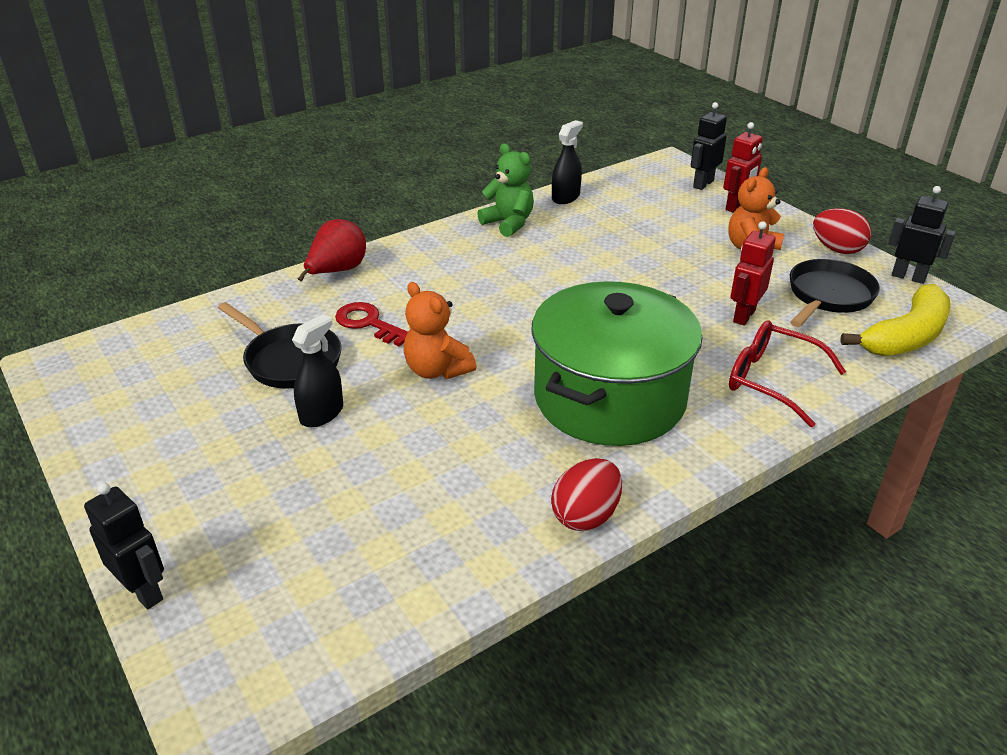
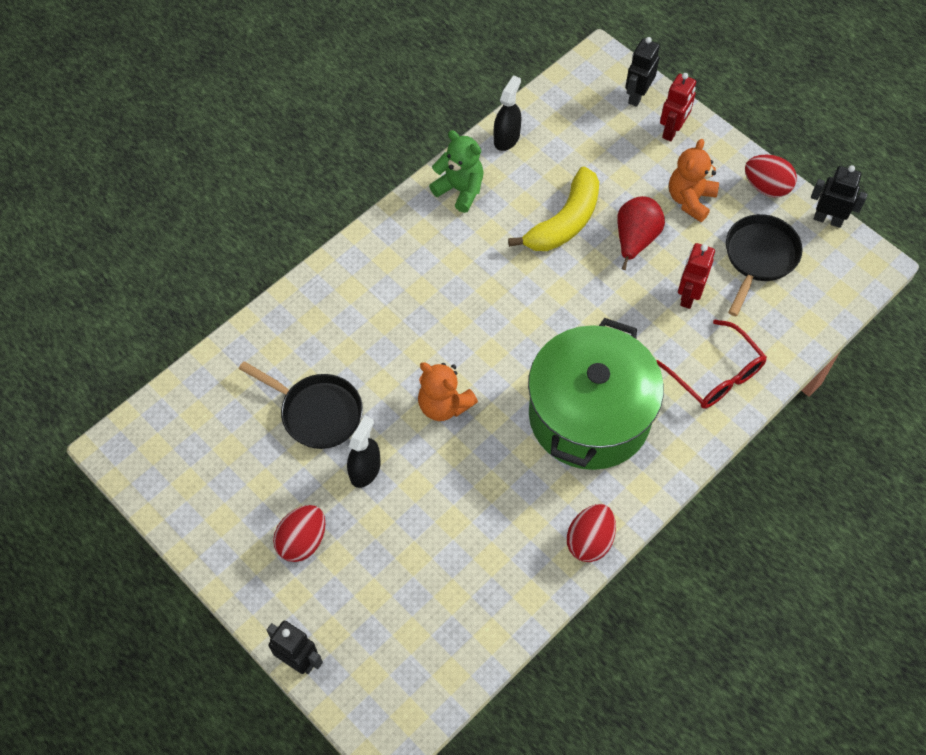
camera: 10 degrees left, 25 degrees up
red pear [298,219,366,282] -> red pear moved to [617,196,665,270]
red key [335,302,408,347] -> none
red glasses [729,320,846,427] -> red glasses turned 150 degrees counterclockwise [656,320,767,409]
yellow banana [840,284,951,356] -> yellow banana moved to [508,167,599,251]
none -> red egg [273,505,325,562]

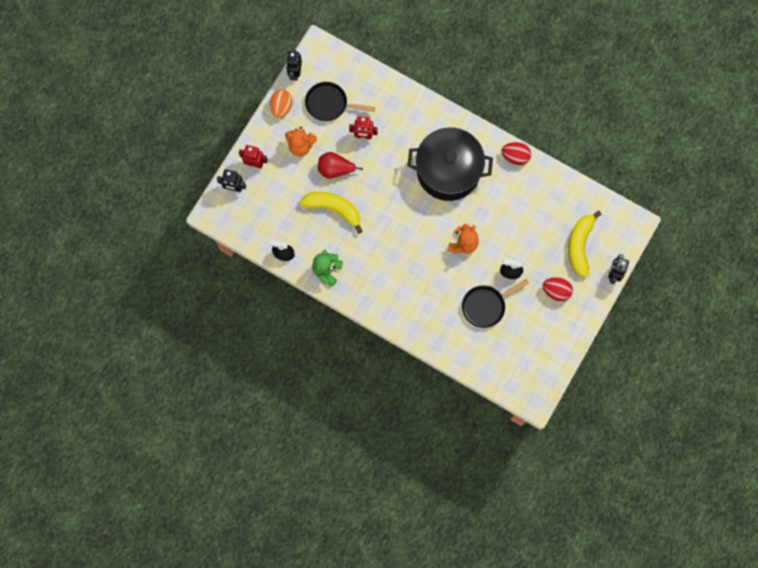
camera: 105 degrees left, 15 degrees up
black pan [239,361,363,449] -> black pan turned 135 degrees counterclockwise [462,279,529,328]
green pot [528,318,664,470] -> black pot [407,127,493,201]
red glasses [656,320,767,409] -> none
red egg [745,155,797,197] -> orange egg [270,89,293,118]
none -> yellow banana [568,211,602,277]

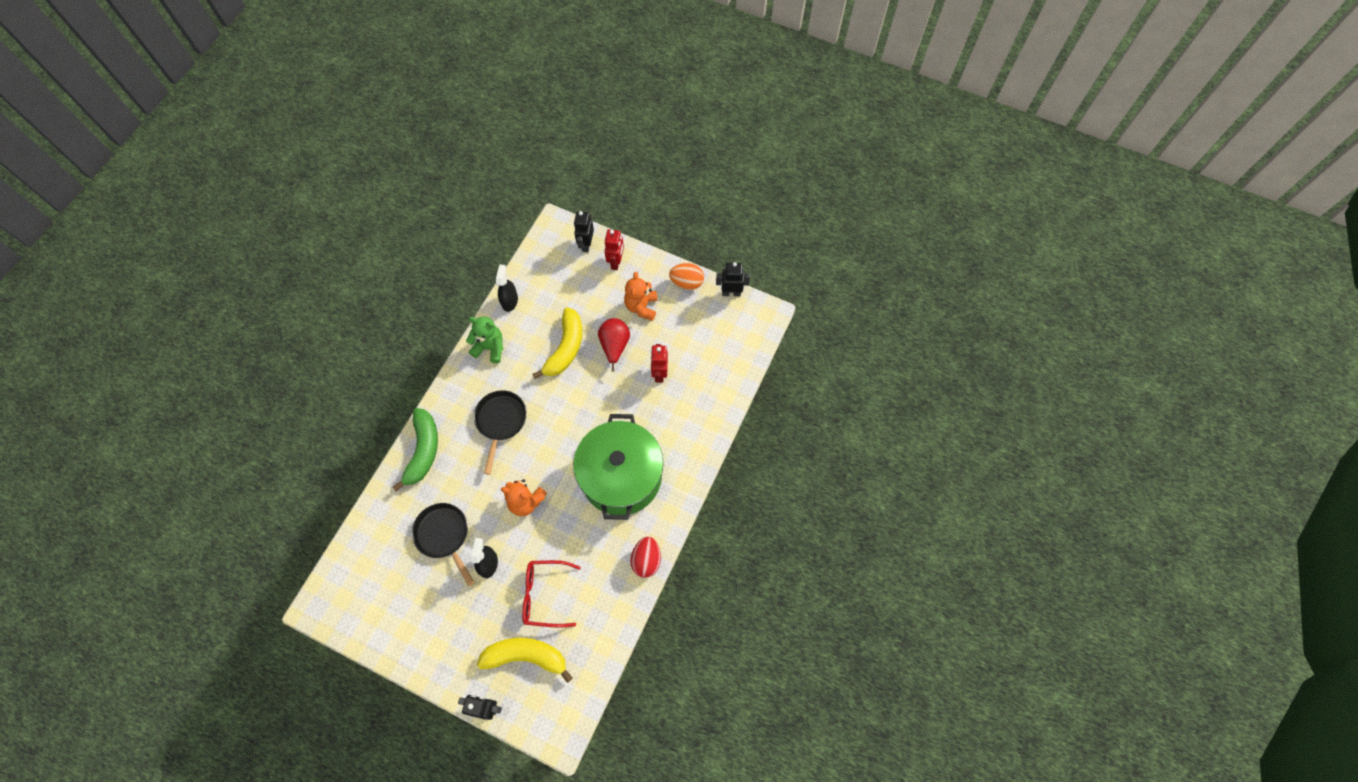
camera: 85 degrees right, 10 degrees down
black pan [305,82,375,122] -> black pan moved to [474,390,527,475]
black pot [407,127,493,201] -> green pot [573,414,664,520]
red egg [543,277,573,301] -> none
none -> green banana [393,408,438,491]
none -> red glasses [522,560,581,627]

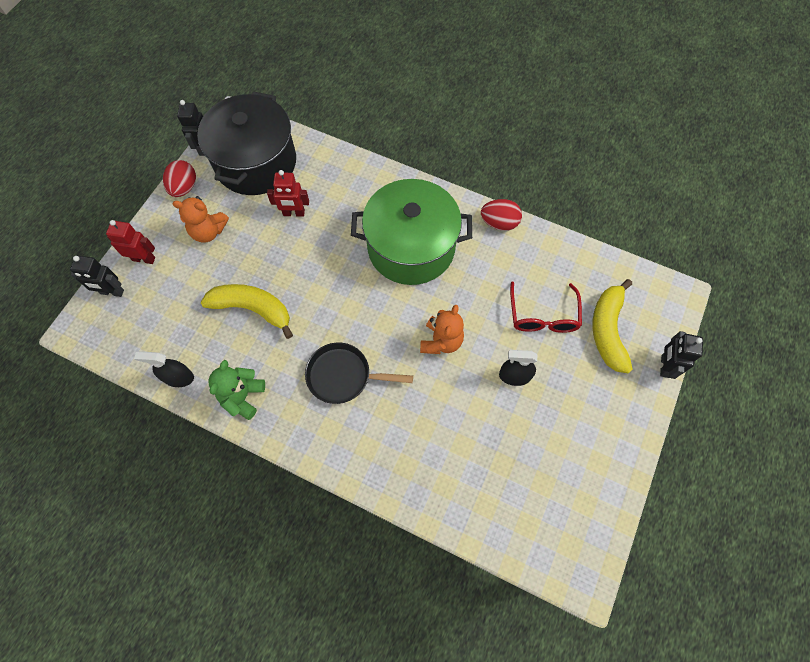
camera: 90 degrees left, 0 degrees up
green banana [393,408,438,491] -> none
black pan [412,503,475,586] -> none
red pear [598,318,630,372] -> none
orange egg [669,263,704,290] -> red egg [163,160,196,197]
none -> black pot [197,91,296,195]

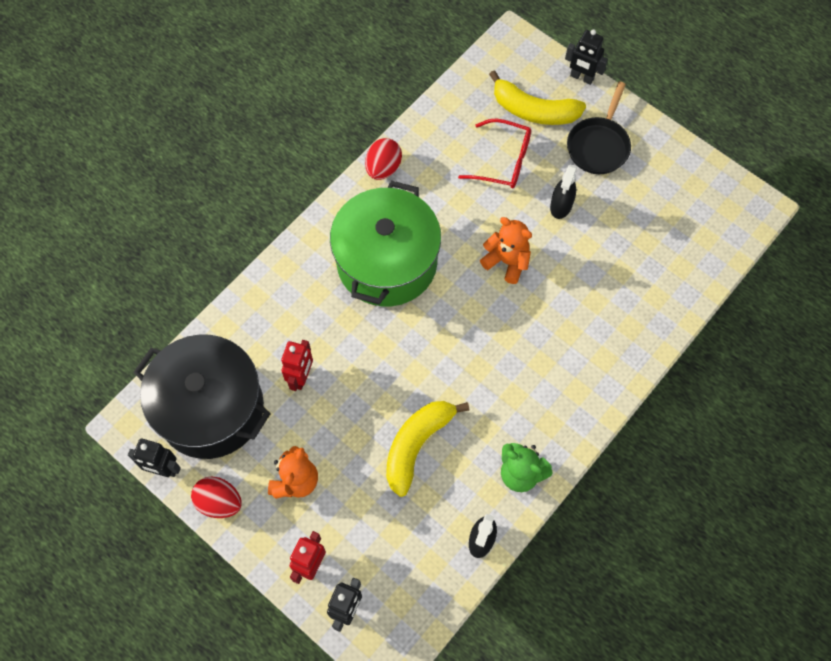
camera: 75 degrees left, 0 degrees up
black pan [305,342,413,404] -> black pan moved to [567,82,631,174]

